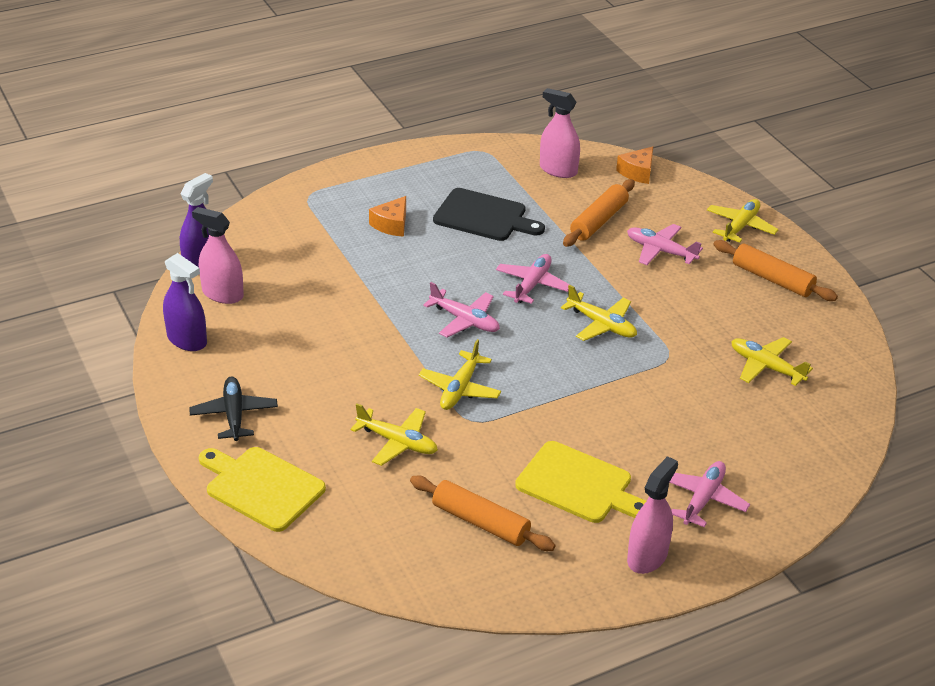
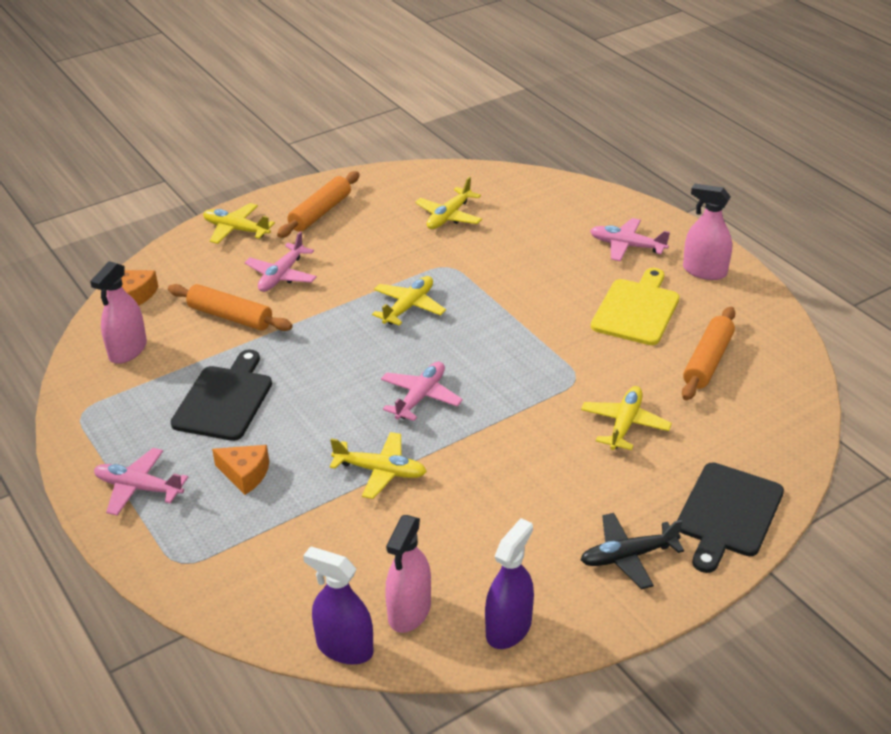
camera: 95 degrees left, 0 degrees up
yellow cutting board [199,447,326,532] -> black cutting board [677,462,784,573]
yellow plane [419,339,501,410] -> yellow plane moved to [330,432,427,499]
pink plane [496,254,570,304] -> pink plane moved to [94,448,188,516]

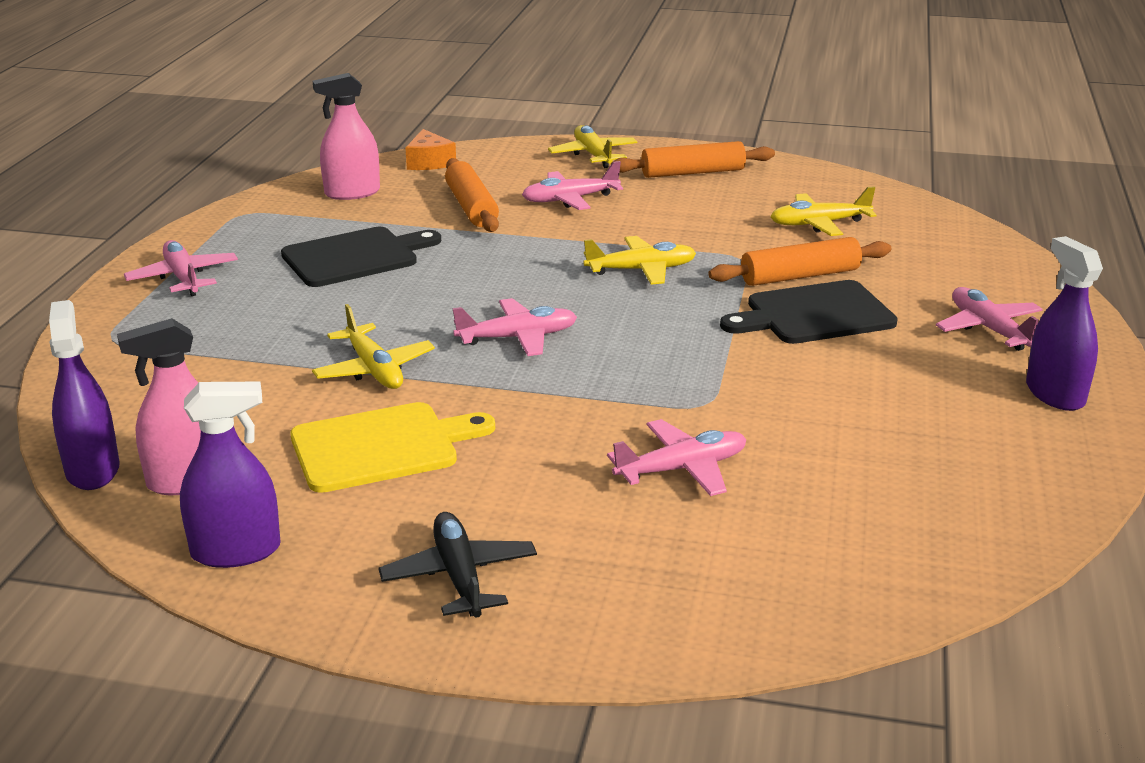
camera: 45 degrees right, 10 degrees down
orange cheese [212,445,269,495] -> none
yellow plane [581,386,672,450] -> pink plane [607,419,747,496]
black plane [581,513,684,589] -> black plane turned 45 degrees clockwise [378,512,537,617]
yellow cutting board [591,268,680,345] -> yellow cutting board moved to [290,402,495,493]
black cutting board [677,462,784,573] -> black cutting board moved to [720,280,898,344]
orange rolling pin [682,307,735,400] -> orange rolling pin moved to [708,237,891,286]
pink spray bottle [683,184,732,280] -> purple spray bottle [1026,236,1103,411]

